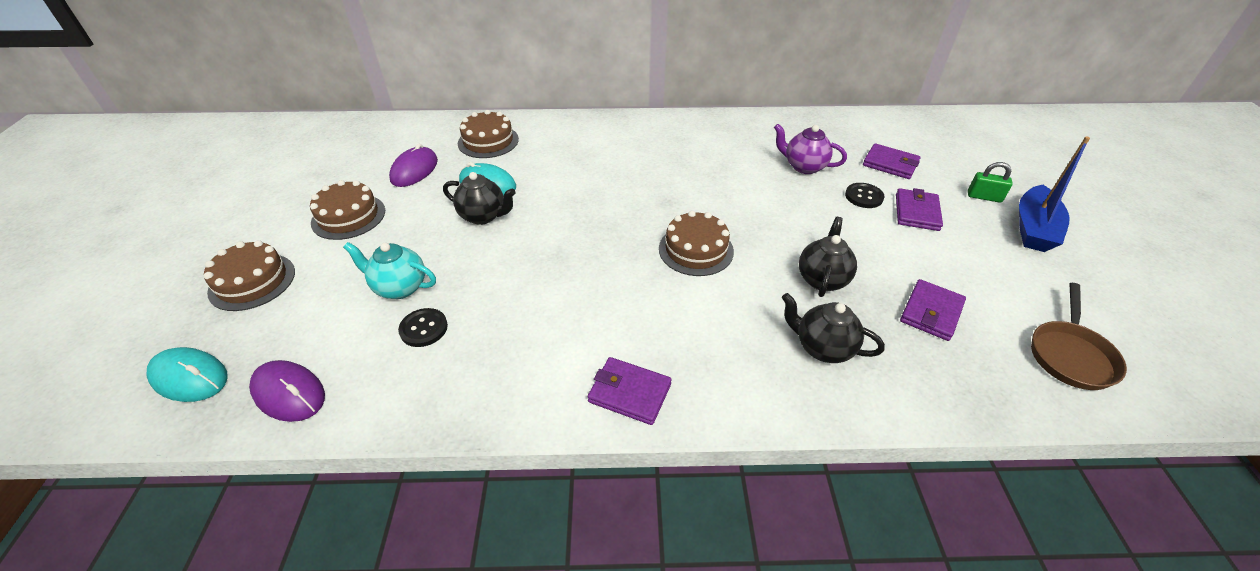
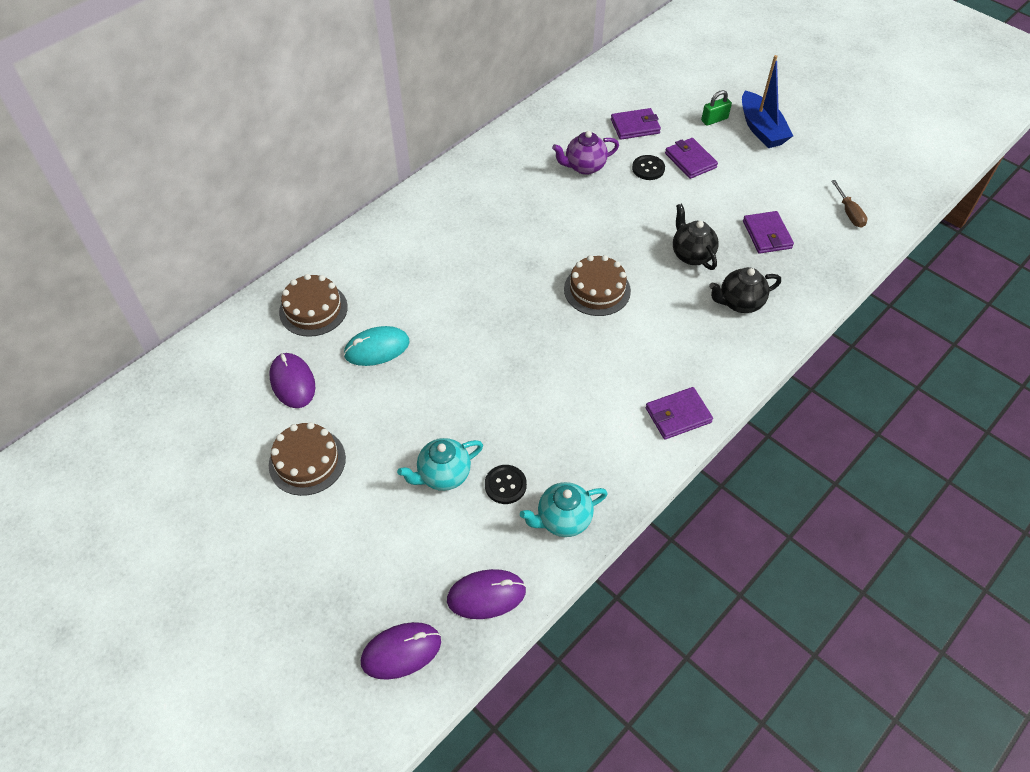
camera: 45 degrees left, 10 degrees up
turquoise mouse [146,347,228,402] -> purple mouse [361,622,441,680]
brown cake [204,240,295,311] -> none
black teapot [443,172,516,225] -> none
brown pan [1031,283,1127,390] -> brown screwdriver [831,180,868,228]
none -> turquoise teapot [520,482,608,537]

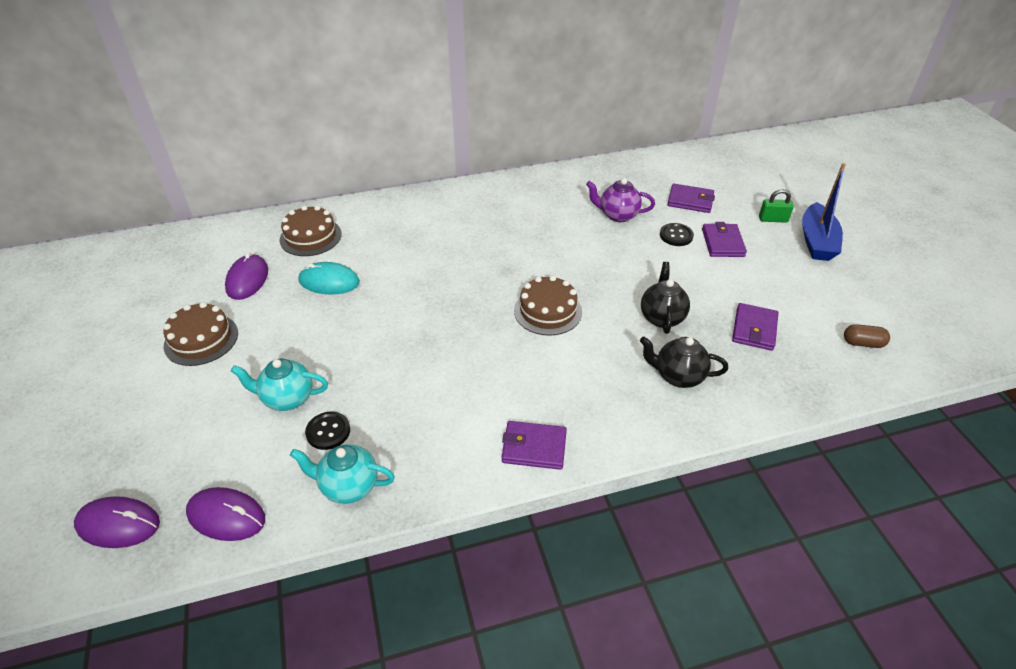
camera: 30 degrees right, 10 degrees down
brown screwdriver [831,180,868,228] -> brown capsule [844,324,890,348]

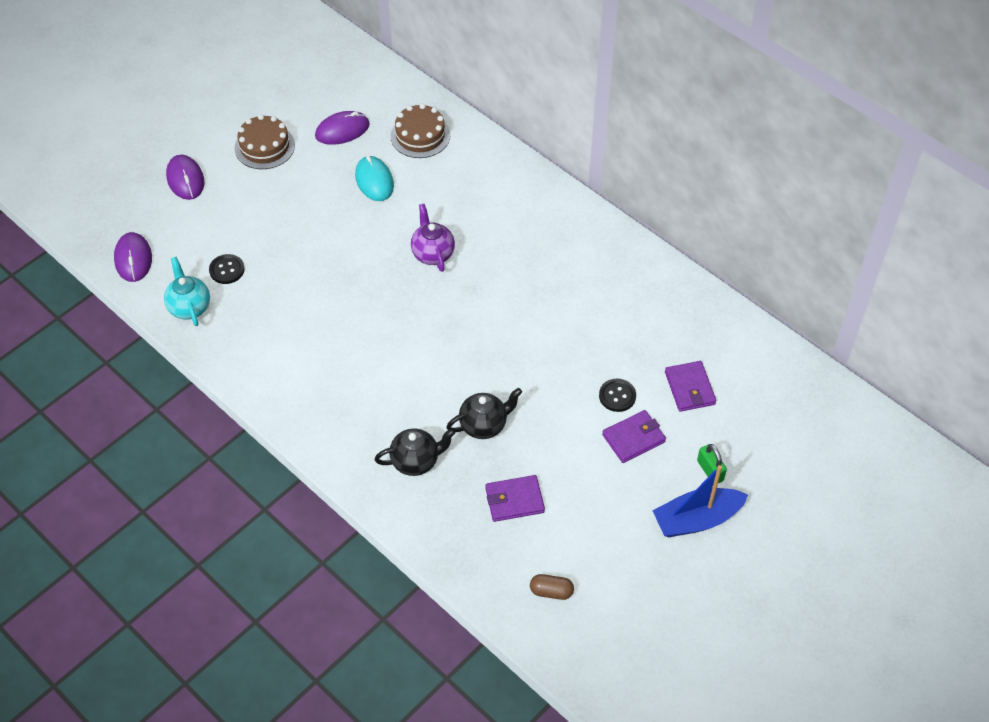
camera: 60 degrees right, 10 degrees up
purple mouse [74,496,160,548] -> purple mouse moved to [166,155,204,200]
turquoise teapot [231,358,328,411] -> none
purple wallet [502,421,567,470] -> none
brown cake [514,275,582,336] -> none
purple teapot [586,178,655,222] -> purple teapot moved to [411,204,455,272]
black teapot [640,337,728,388] -> black teapot turned 90 degrees clockwise [374,428,456,476]
brown capsule [844,324,890,348] -> brown capsule turned 60 degrees counterclockwise [530,574,574,600]

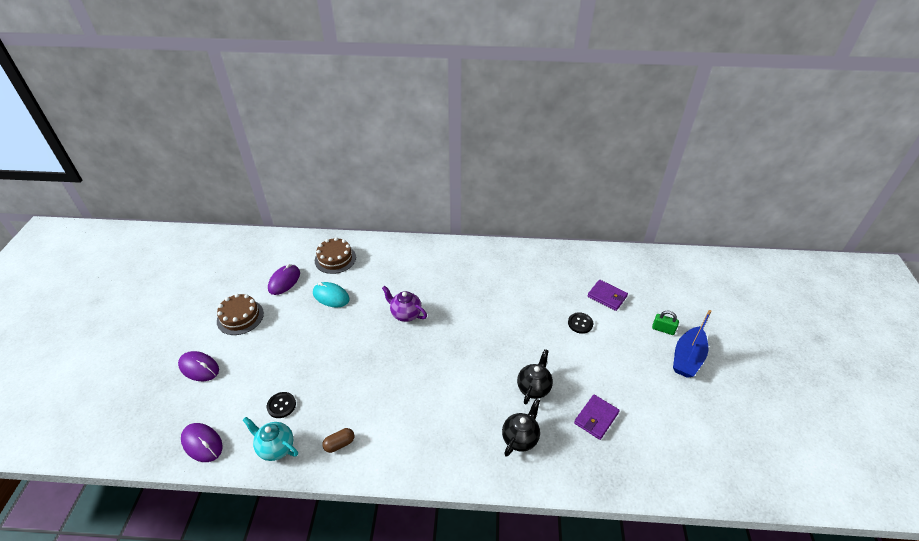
camera: 40 degrees left, 10 degrees down
brown capsule [530,574,574,600] -> brown capsule moved to [322,428,354,453]
purple wallet [602,410,666,463] -> none

